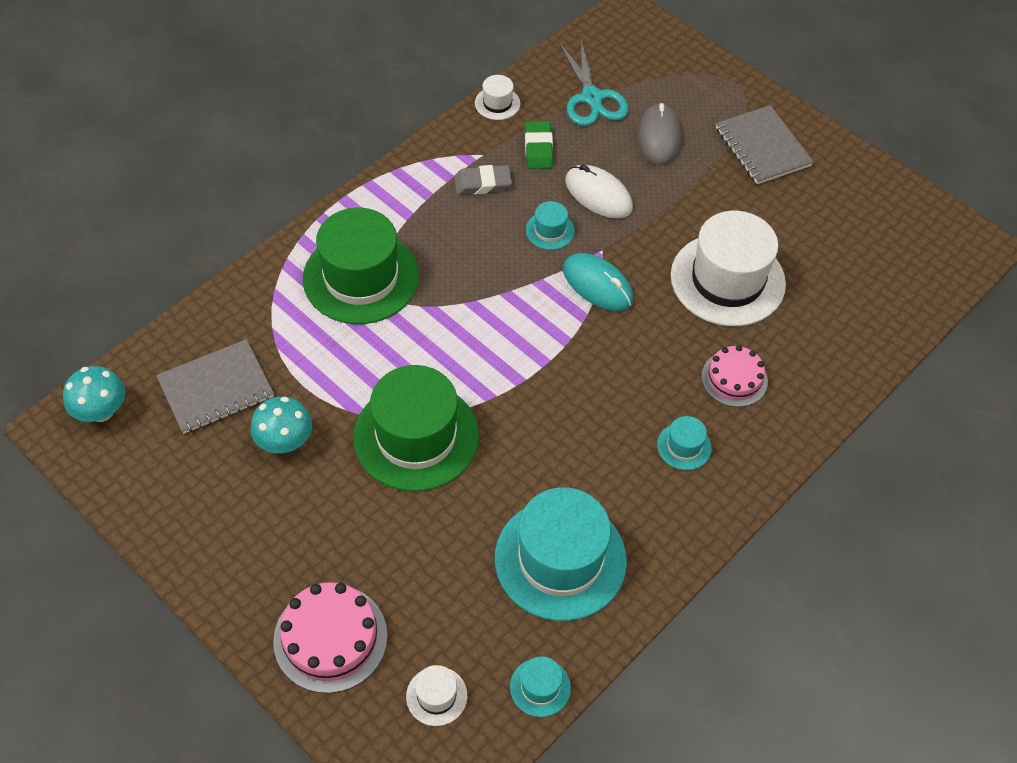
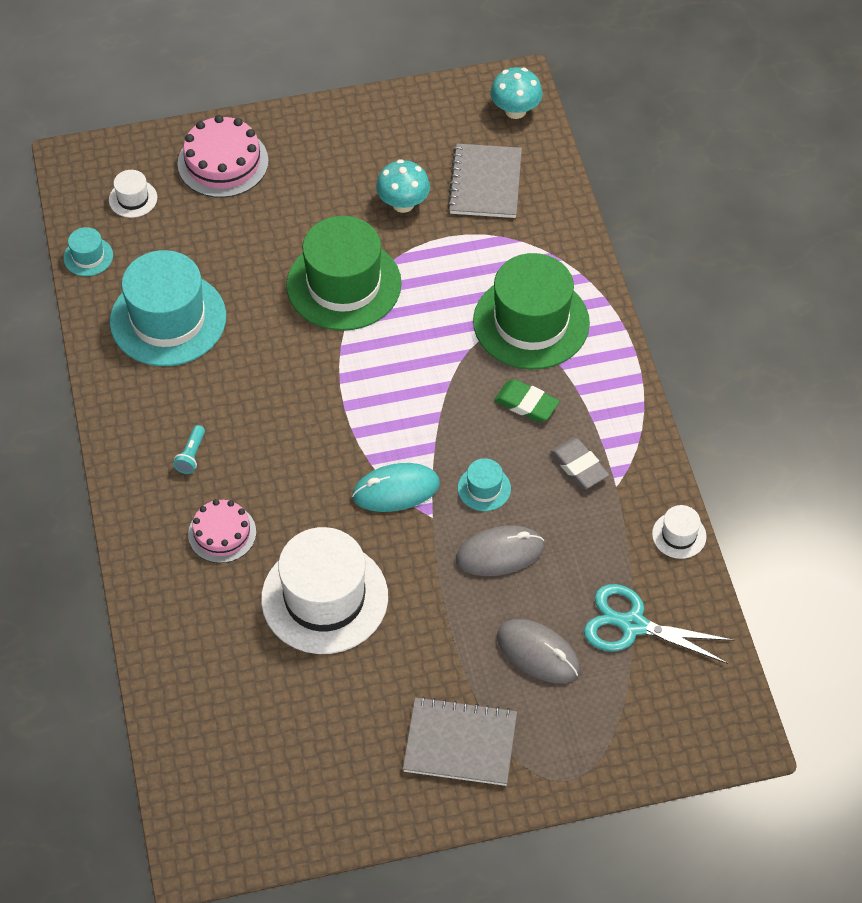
camera: 125 degrees right, 0 degrees up
grey eraser [454,165,512,195] -> grey eraser turned 60 degrees counterclockwise [550,438,609,489]
green eraser [525,121,553,169] -> green eraser moved to [494,379,559,422]
white mouse [565,165,633,219] -> grey mouse [456,525,544,576]
turquoise hat [657,416,712,470] -> turquoise flashlight [173,425,205,474]

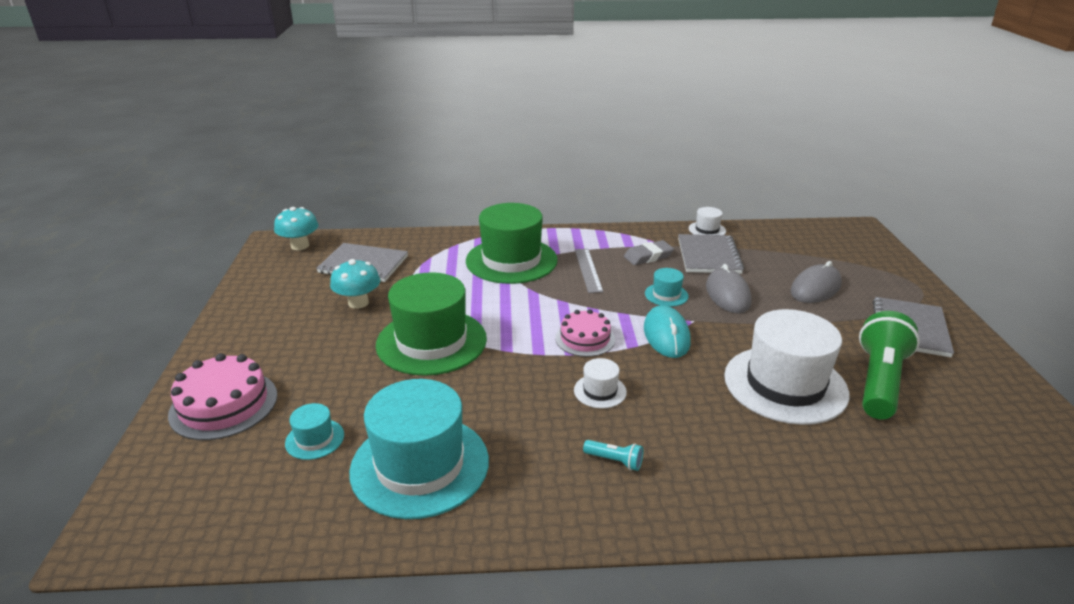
camera: 80 degrees left, 25 degrees down
turquoise hat [64,227,113,276] -> turquoise hat moved to [285,403,344,460]
white hat [109,170,157,218] -> white hat moved to [574,358,627,409]
pink cake [188,499,256,563] -> pink cake moved to [555,309,615,357]
green eraser [494,379,559,422] -> grey ruler [575,249,603,293]
turquoise scissors [584,584,734,664] -> none
none -> grey notebook [678,234,744,274]
none -> green flashlight [859,311,920,419]

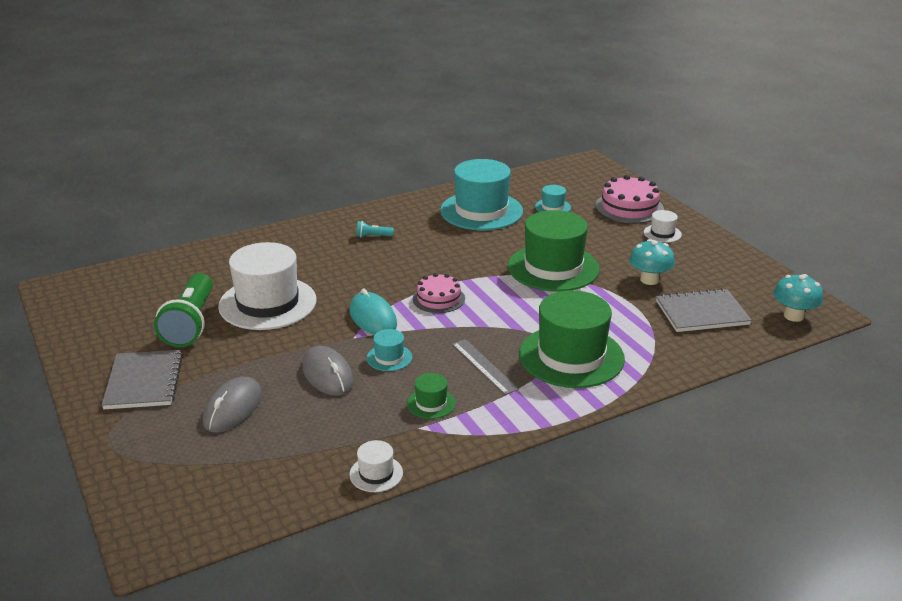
camera: 155 degrees right, 0 degrees up
white hat [574,358,627,409] -> white hat moved to [644,210,682,243]
grey eraser [624,240,674,265] -> green hat [407,373,456,419]
grey notebook [678,234,744,274] -> none

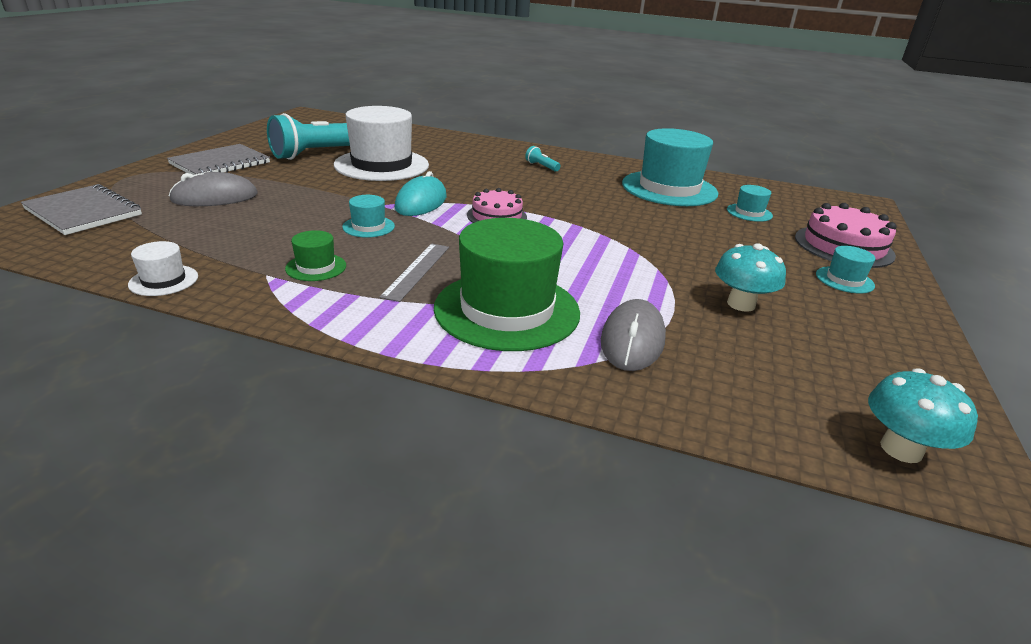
camera: 45 degrees right, 0 degrees up
green flashlight [154,273,213,347] -> turquoise flashlight [267,113,350,160]
grey mouse [302,346,354,396] -> grey mouse moved to [601,299,666,371]
green hat [508,210,600,292] -> none
white hat [644,210,682,243] -> turquoise hat [816,246,875,294]
grey notebook [656,288,752,332] -> grey notebook moved to [21,184,142,235]

